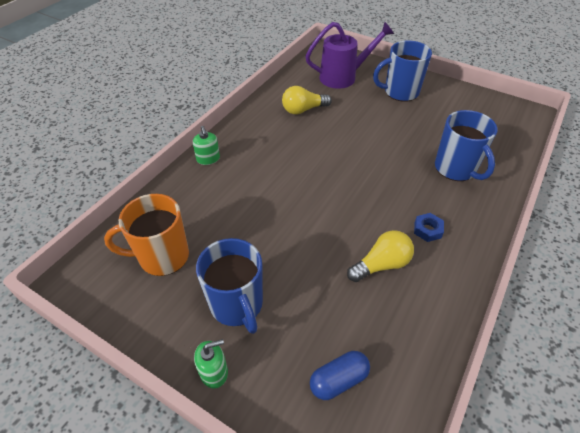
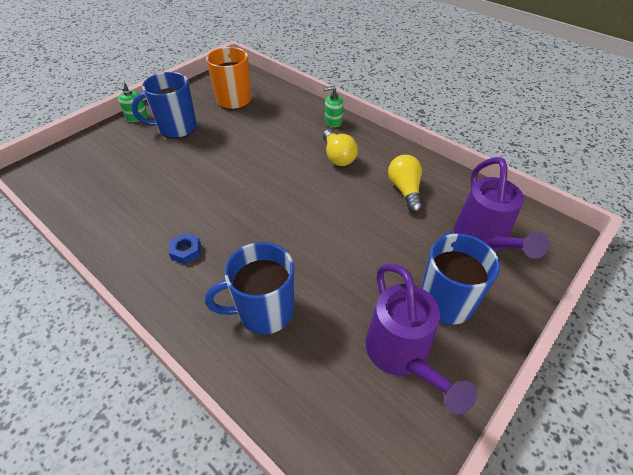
camera: 100 degrees right, 0 degrees up
blue capsule [310,351,370,400] -> none
yellow light bulb [347,230,414,282] -> yellow light bulb moved to [323,129,358,166]
none -> purple watering can [365,264,477,414]

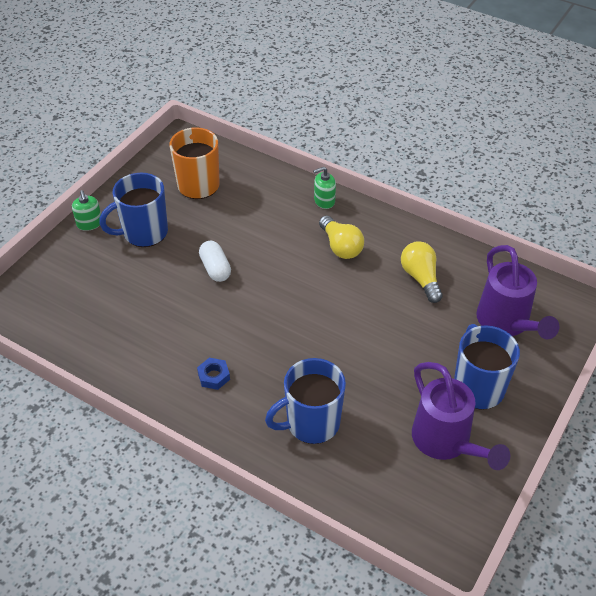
camera: 10 degrees left, 0 degrees up
none -> white capsule [199,241,231,282]

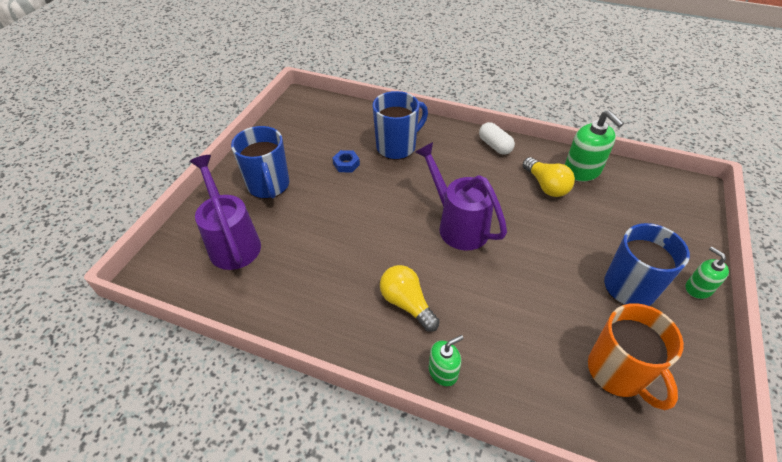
camera: 170 degrees right, 0 degrees up
blue nut [197,358,230,390] -> blue nut moved to [332,150,360,172]
white capsule [199,241,231,282] -> white capsule moved to [479,122,515,155]
yellow light bulb [401,241,443,303] -> yellow light bulb moved to [523,157,575,197]
purple watering can [412,362,510,470] -> purple watering can moved to [415,142,507,251]
none -> green soap dispenser [565,110,624,182]

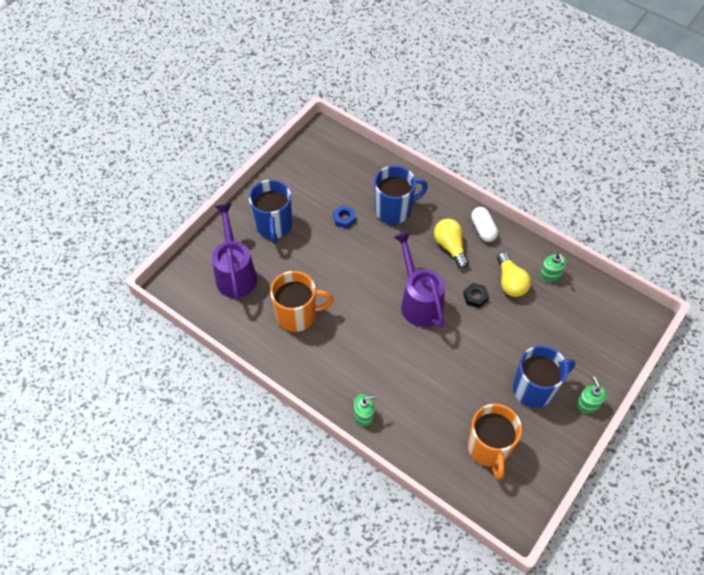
camera: 15 degrees right, 10 degrees up
yellow light bulb [380,265,440,332] -> yellow light bulb moved to [434,219,469,269]
green soap dispenser [565,110,624,182] -> green soap dispenser [540,253,566,282], size x0.59
none -> orange mug [270,271,333,332]
none -> black nut [463,283,489,308]

